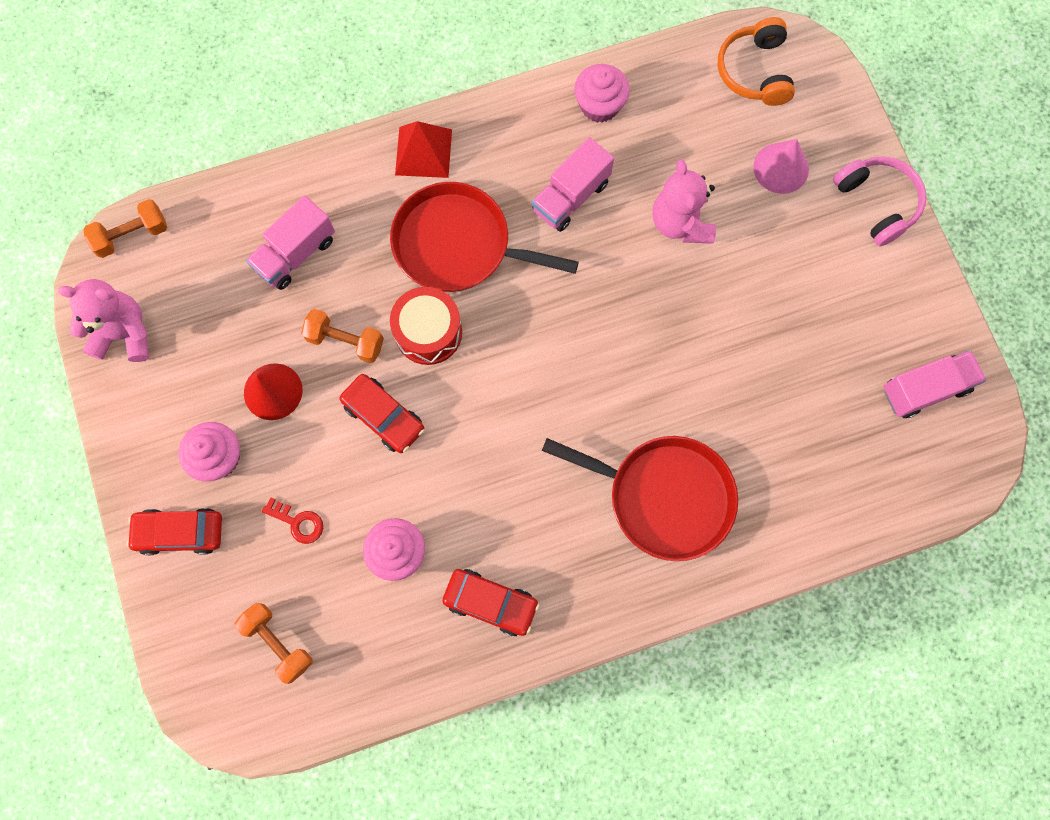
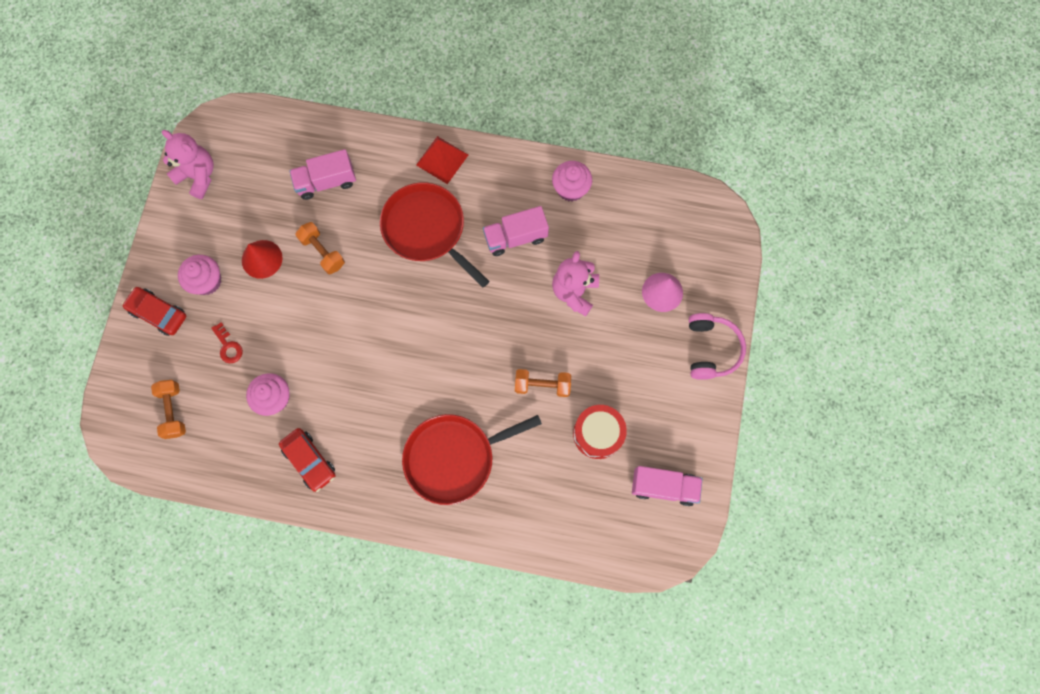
camera: 30 degrees right, 0 degrees up
orange dumbbell [83,199,167,258] -> orange dumbbell moved to [515,369,571,397]
red car [339,374,424,453] -> none
red drum [390,287,462,365] -> red drum moved to [573,405,627,459]
red pan [542,436,738,561] -> red pan turned 105 degrees clockwise [402,414,542,505]
orange headphones [718,17,795,106] -> none

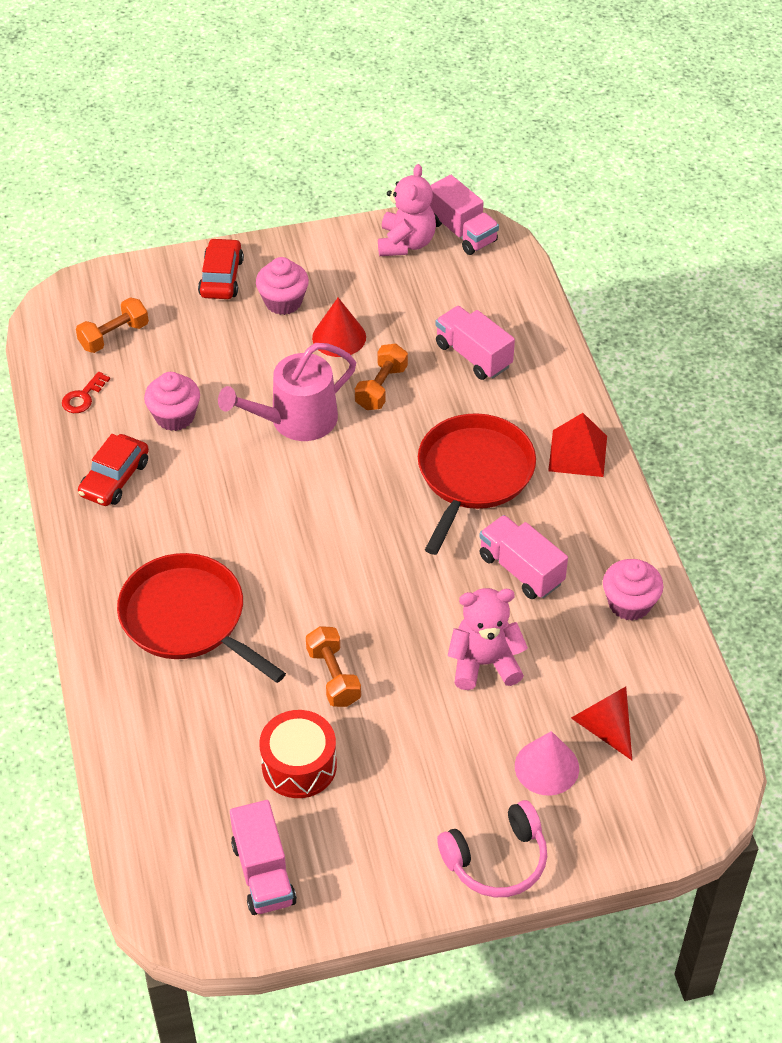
camera: 65 degrees right, 25 degrees down
red key [211,322,243,363] -> red key moved to [62,372,110,413]
none -> pink watering can [218,343,356,441]
none -> pink truck [430,175,499,255]
none -> red cone [571,687,632,760]

